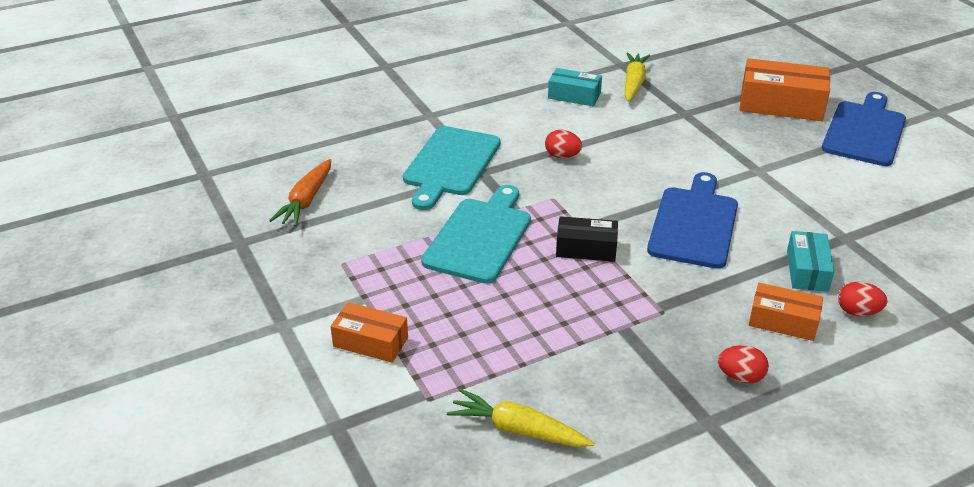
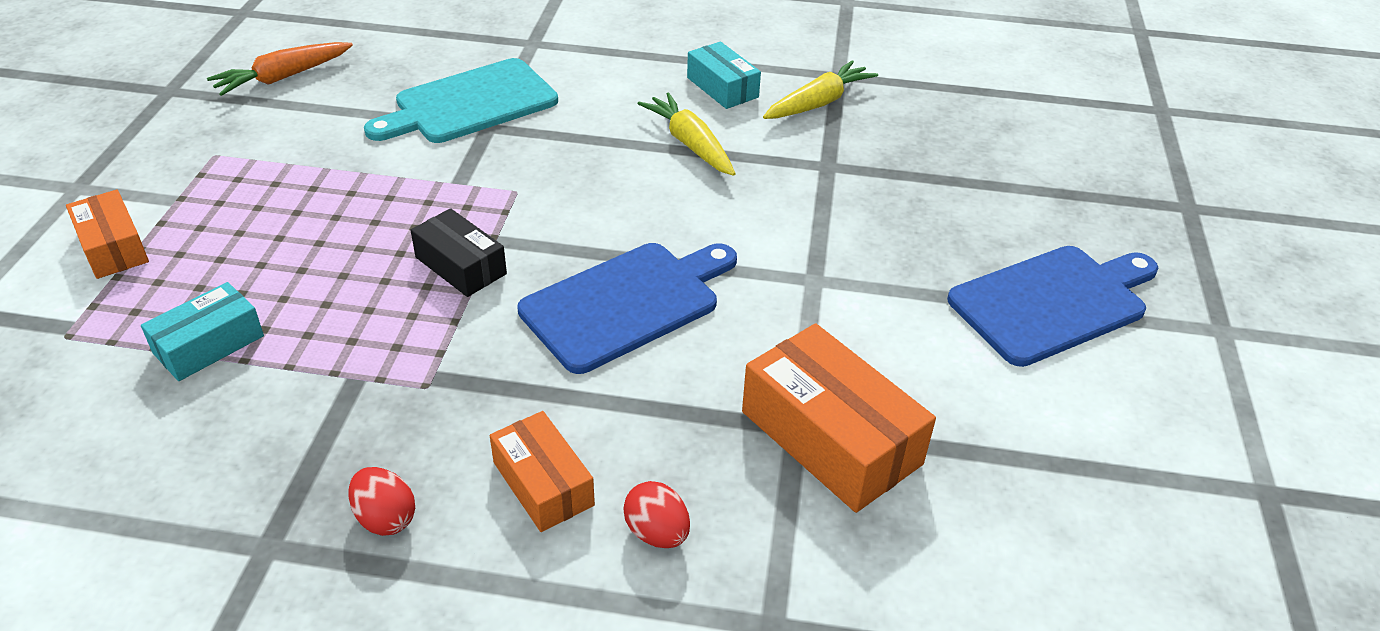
camera: 35 degrees right, 5 degrees up
turquoise cutting board [421,185,531,284] -> none
yellow carrot [447,389,594,447] -> yellow carrot moved to [638,92,735,176]
red egg [545,130,582,158] -> none
orange box [740,58,830,121] -> orange box moved to [742,323,936,513]
turquoise box [787,231,835,292] -> turquoise box moved to [141,282,264,381]

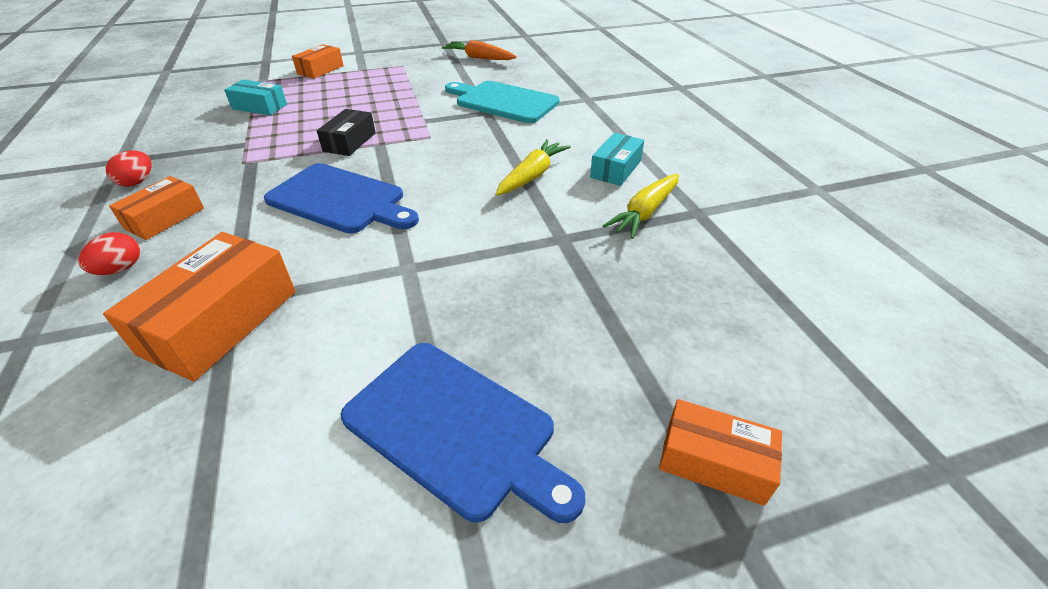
camera: 65 degrees right, 0 degrees up
yellow carrot [763,60,878,119] -> yellow carrot turned 105 degrees clockwise [603,174,679,239]
none -> orange box [659,399,782,506]

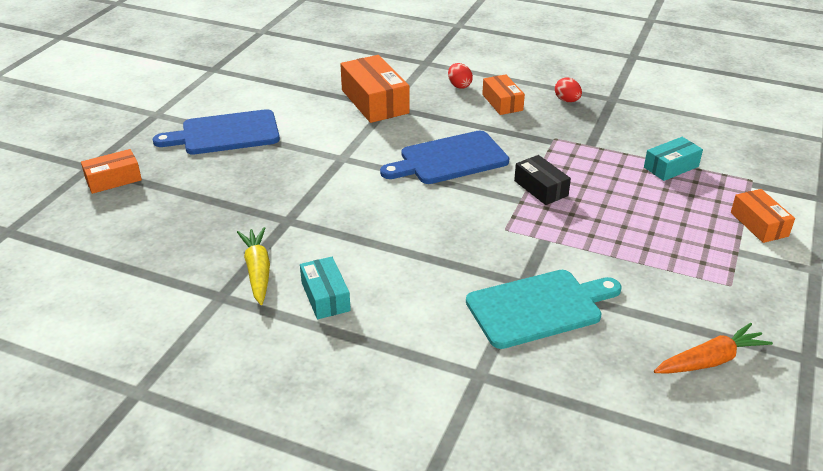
camera: 130 degrees right, 5 degrees down
yellow carrot [495,139,571,196] -> none

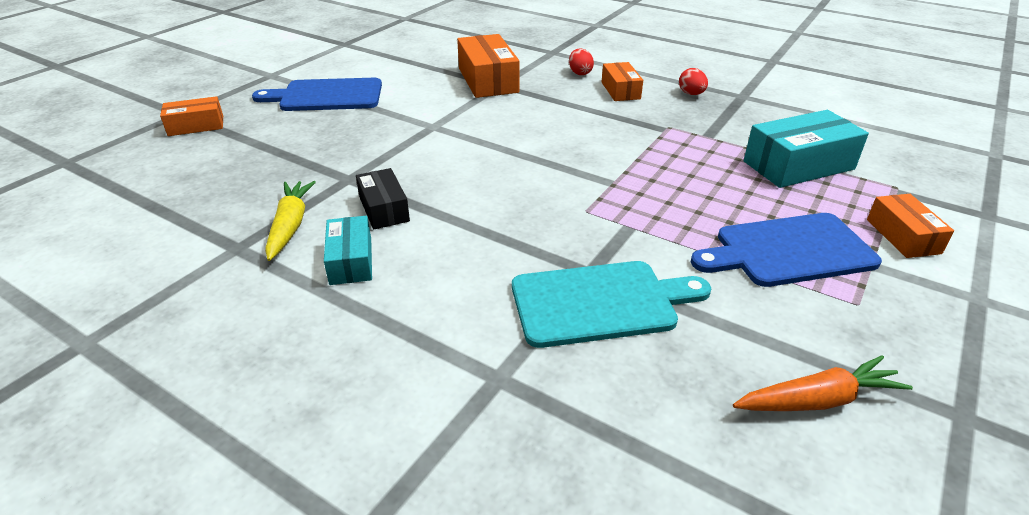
camera: 10 degrees right, 0 degrees up
blue cutting board [380,131,509,184] -> blue cutting board moved to [691,213,882,287]
black box [514,155,571,205] -> black box moved to [356,168,410,230]
turquoise box [644,137,703,181] -> turquoise box [744,110,869,188], size x1.67

